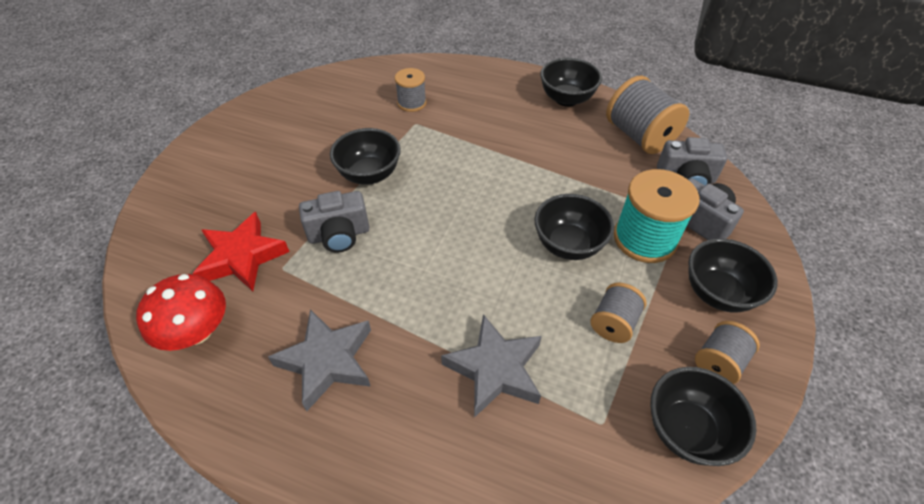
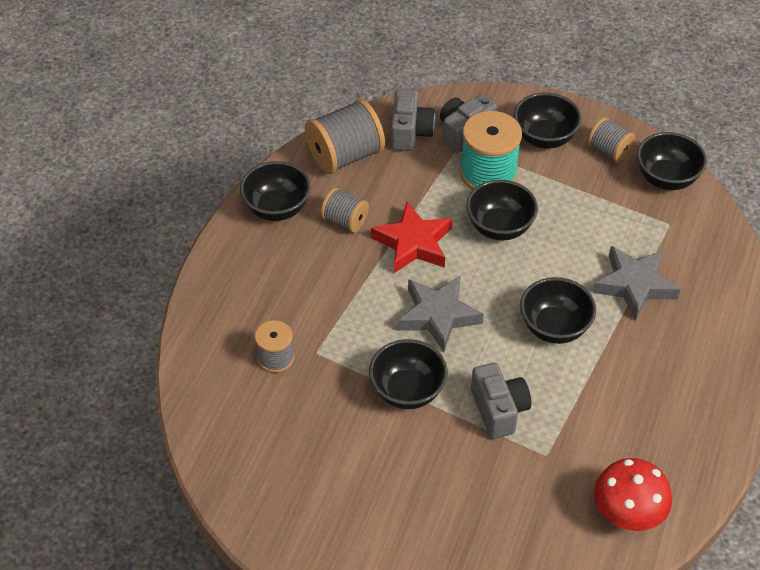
camera: 90 degrees left, 0 degrees up
red star [193,212,289,291] -> red star moved to [371,202,452,273]
grey star [268,309,371,411] -> grey star moved to [397,276,484,352]
grey spool [590,282,646,343] -> grey spool moved to [321,188,369,233]
none -> black bowl [520,277,596,344]

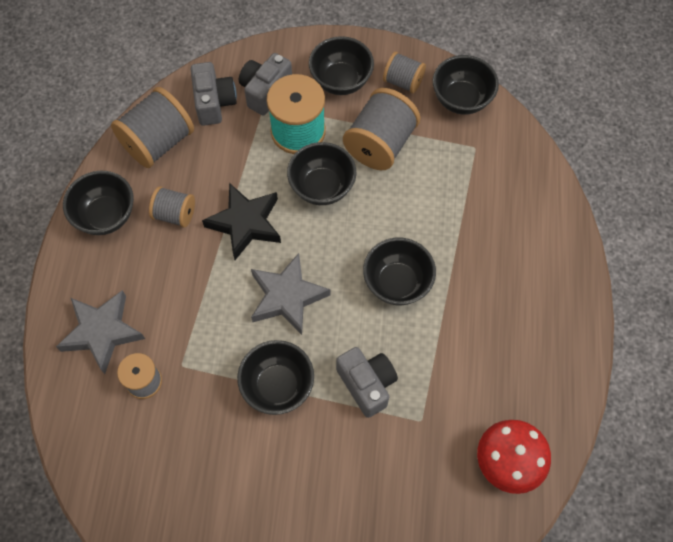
camera: 15 degrees left, 15 degrees up
red star [371,202,452,273] -> black star [202,183,281,260]
grey star [593,246,681,321] -> grey star moved to [56,290,145,374]
none -> grey spool [343,88,420,170]

